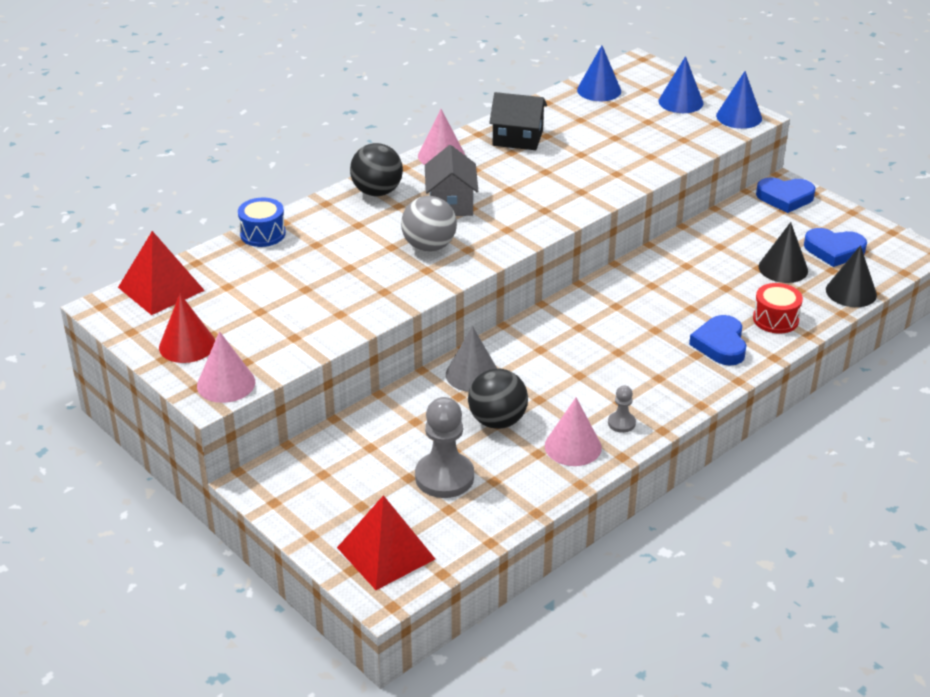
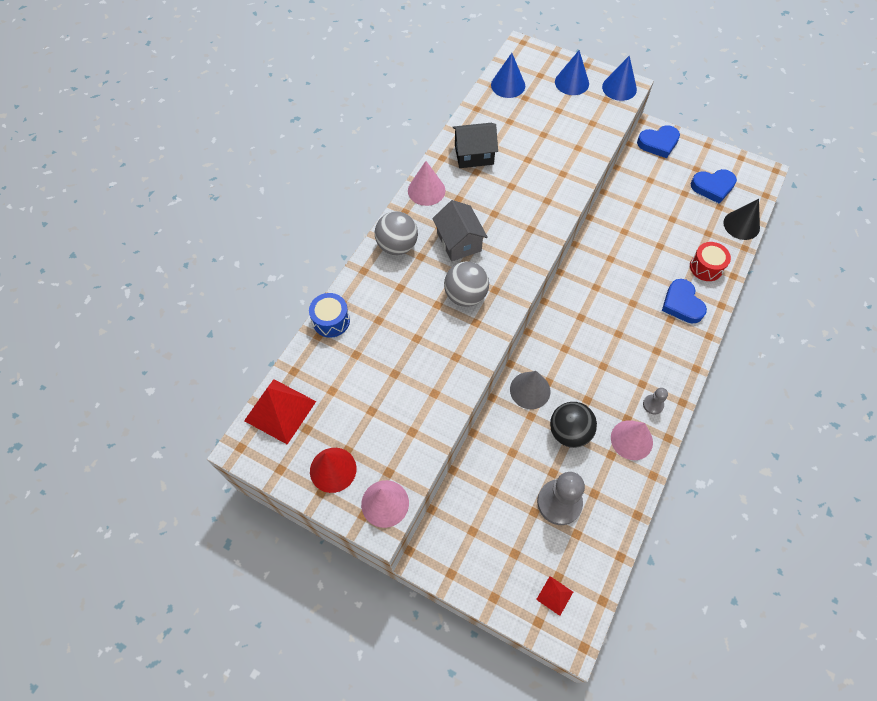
camera: 20 degrees left, 25 degrees up
red pyramid [337,495,435,590] -> red pyramid [536,576,573,616], size x0.51
black ball [350,143,403,196] -> grey ball [375,211,418,255]
black cone [759,222,808,283] -> none

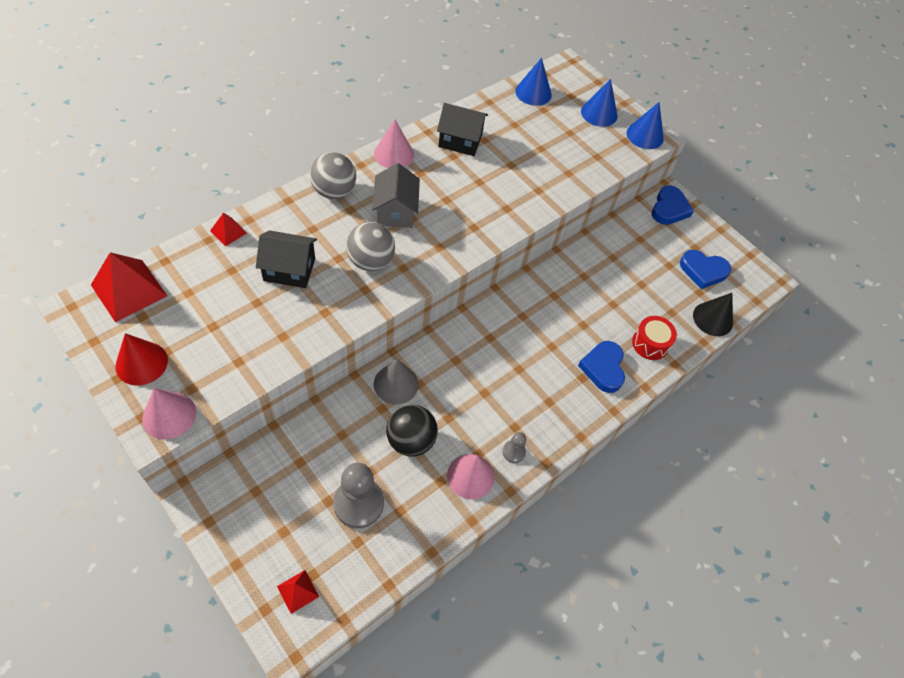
camera: 15 degrees right, 5 degrees down
blue drum [309,293,350,338] -> red pyramid [210,212,247,246]
blue heart [637,125,680,158] -> blue heart turned 75 degrees counterclockwise [652,185,694,225]
none -> black house [256,230,317,288]

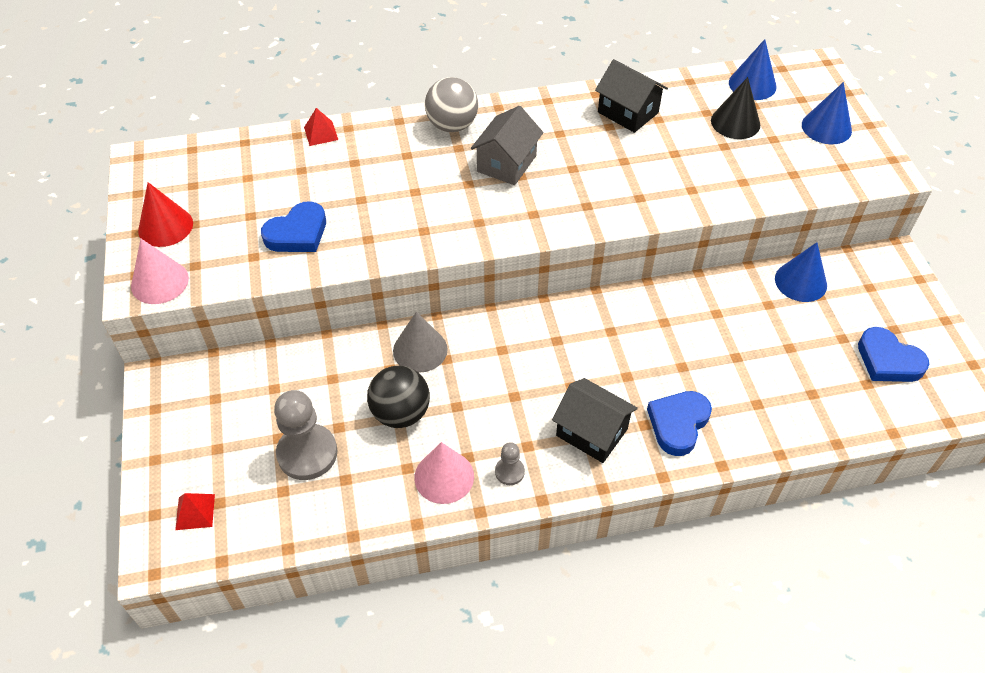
camera: 35 degrees right, 5 degrees down
red pyramid [91,252,167,322] -> none
black house [256,230,317,288] -> black house moved to [552,378,638,463]
grey ball [346,222,395,271] -> none
pink cone [374,120,414,168] -> none
blue cone [627,102,664,149] -> blue cone moved to [775,242,827,302]
red drum [632,316,677,360] -> none
blue heart [652,185,694,225] -> blue heart moved to [261,201,326,252]
black cone [693,293,733,336] -> black cone moved to [711,77,760,139]

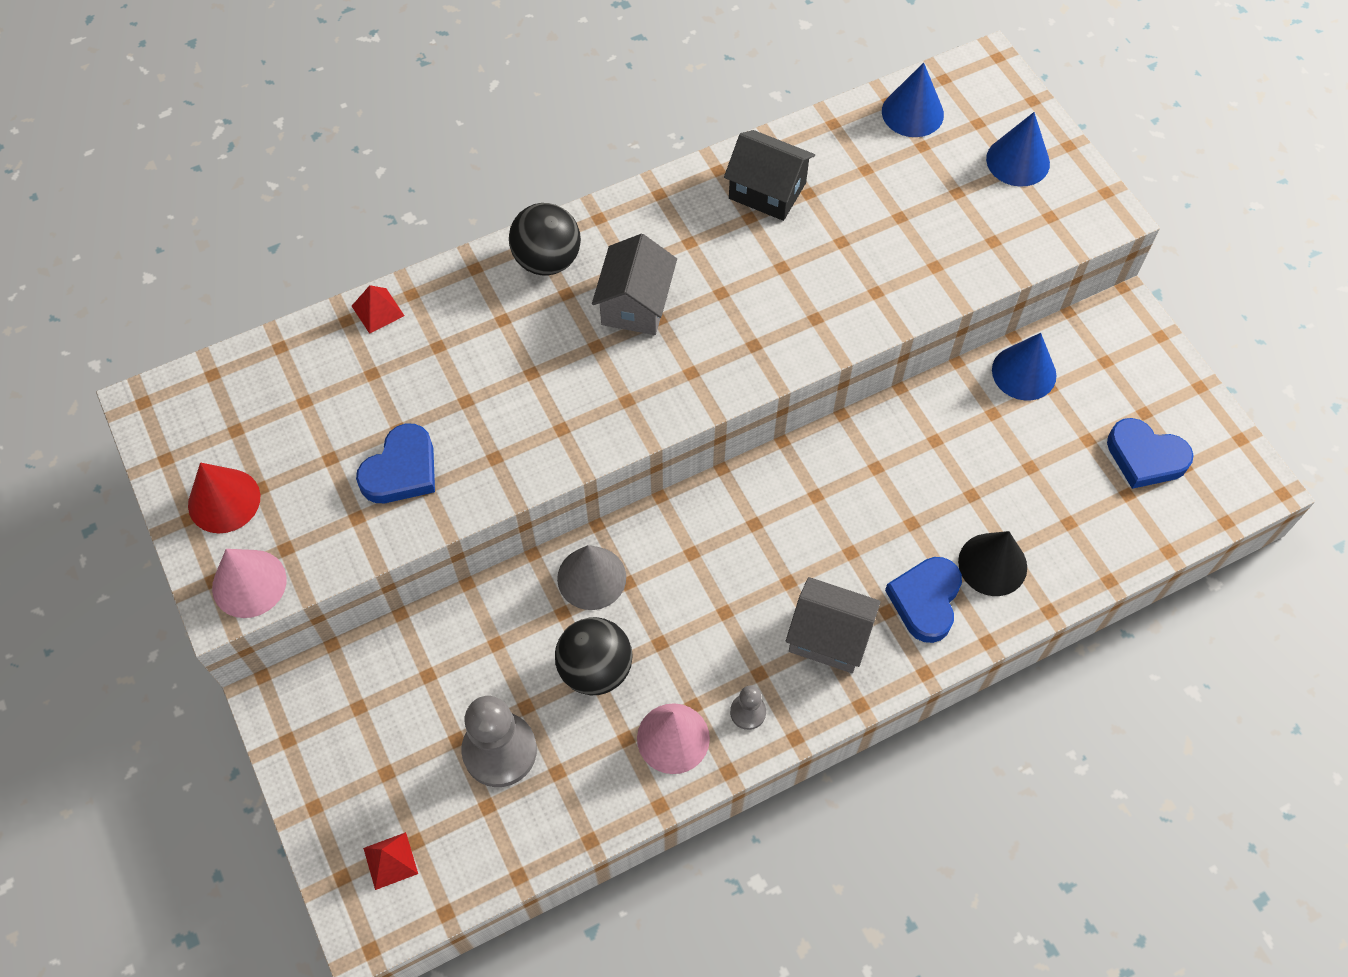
camera: 15 degrees left, 10 degrees up
grey ball [425,77,478,132] -> black ball [509,203,581,276]
black house [552,378,638,463] -> grey house [786,577,881,673]
black cone [711,77,760,139] -> black cone moved to [958,531,1027,596]

